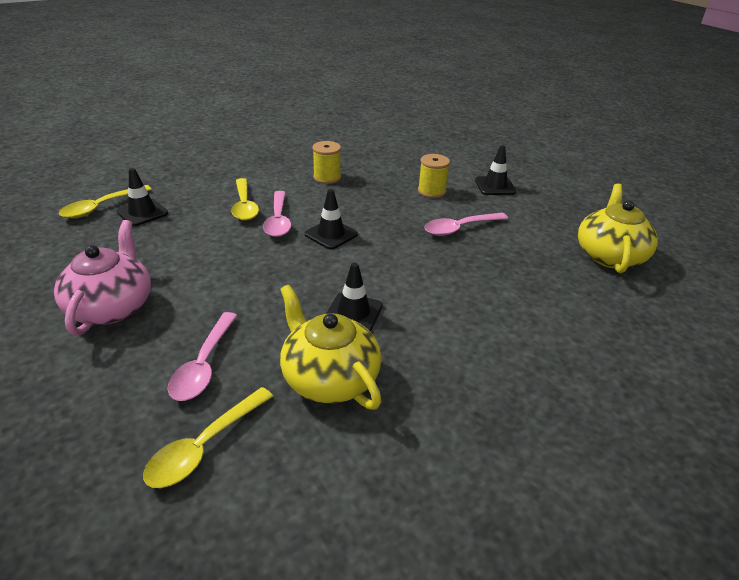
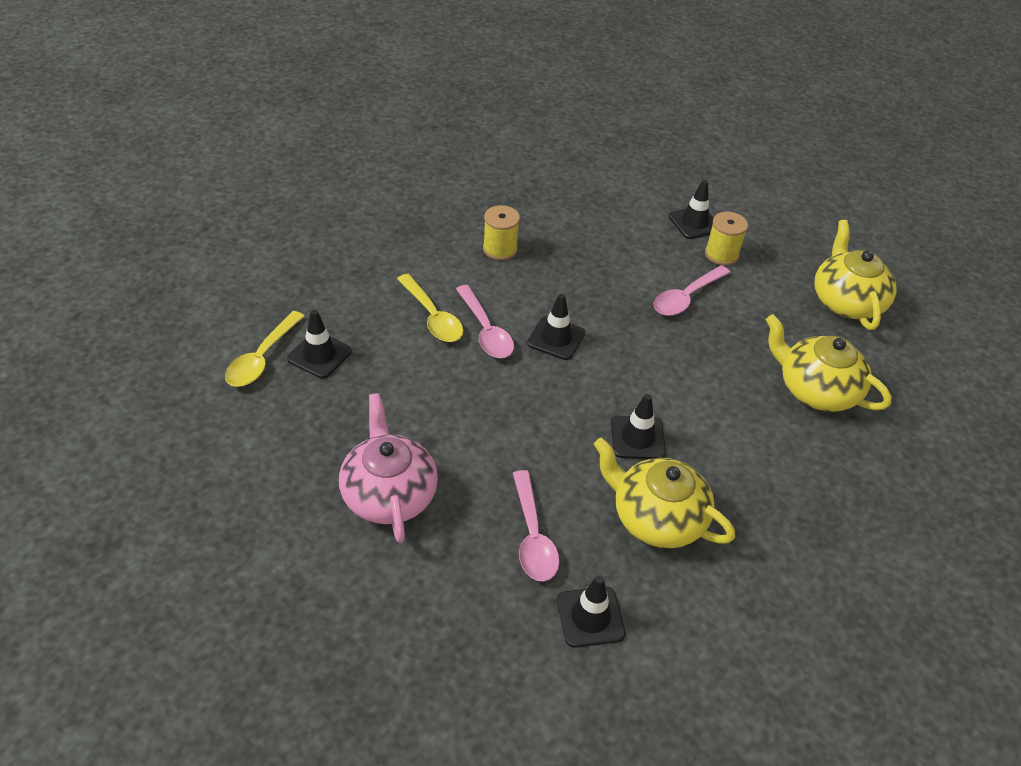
camera: 20 degrees left, 10 degrees up
yellow spoon [143,387,273,488] -> black traffic cone [557,575,626,648]
yellow spool [418,154,450,198] -> yellow spool moved to [705,212,748,266]
none -> yellow teapot [766,314,892,412]

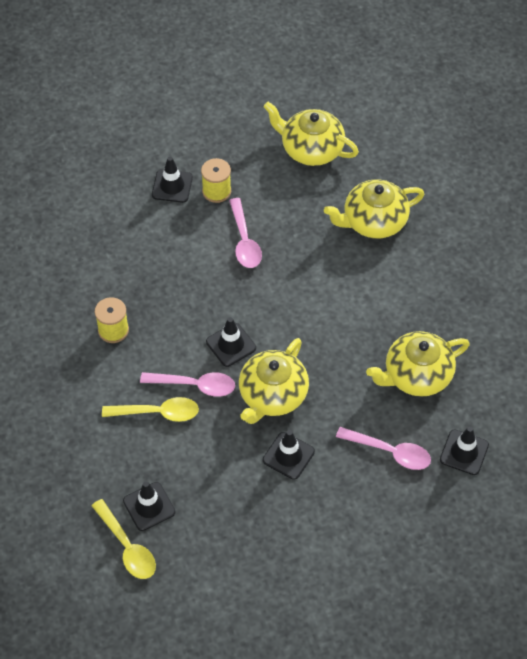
camera: 55 degrees left, 10 degrees up
pink teapot [339,393,438,543] -> none
black traffic cone [611,394,666,459] -> black traffic cone moved to [263,430,315,480]
none -> yellow teapot [239,338,309,424]

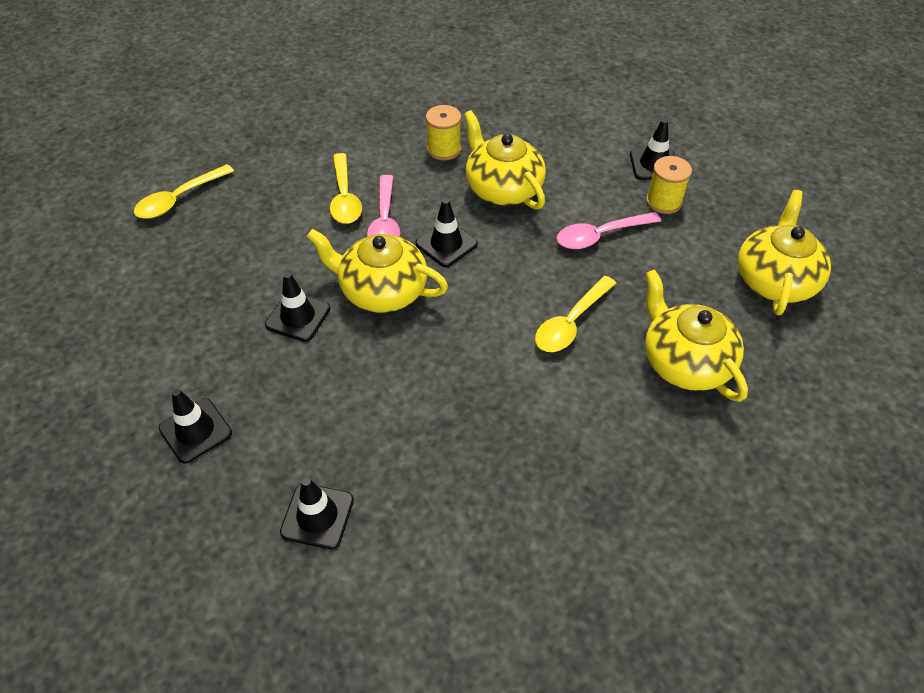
camera: 80 degrees right, 5 degrees down
black traffic cone [123,482,175,531] -> black traffic cone moved to [159,389,232,464]
pink spoon [336,427,431,470] -> none
yellow teapot [366,331,470,397] -> yellow teapot moved to [464,110,546,210]
none -> yellow spoon [535,276,616,352]

